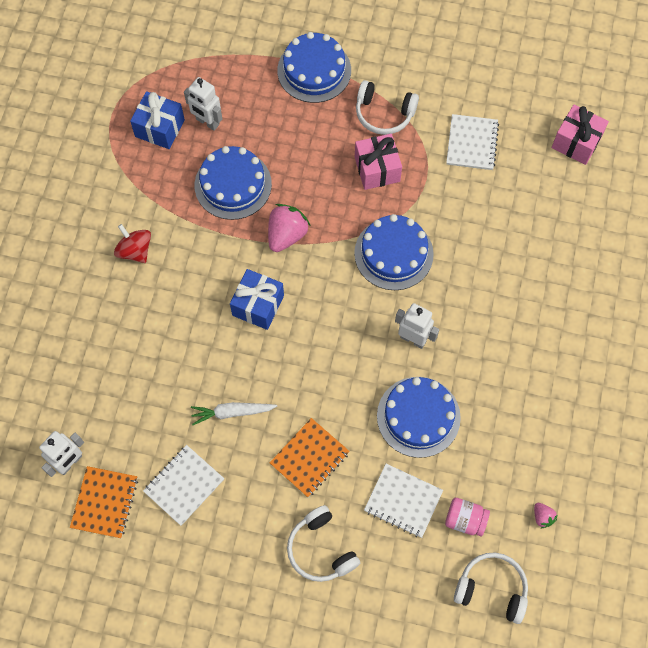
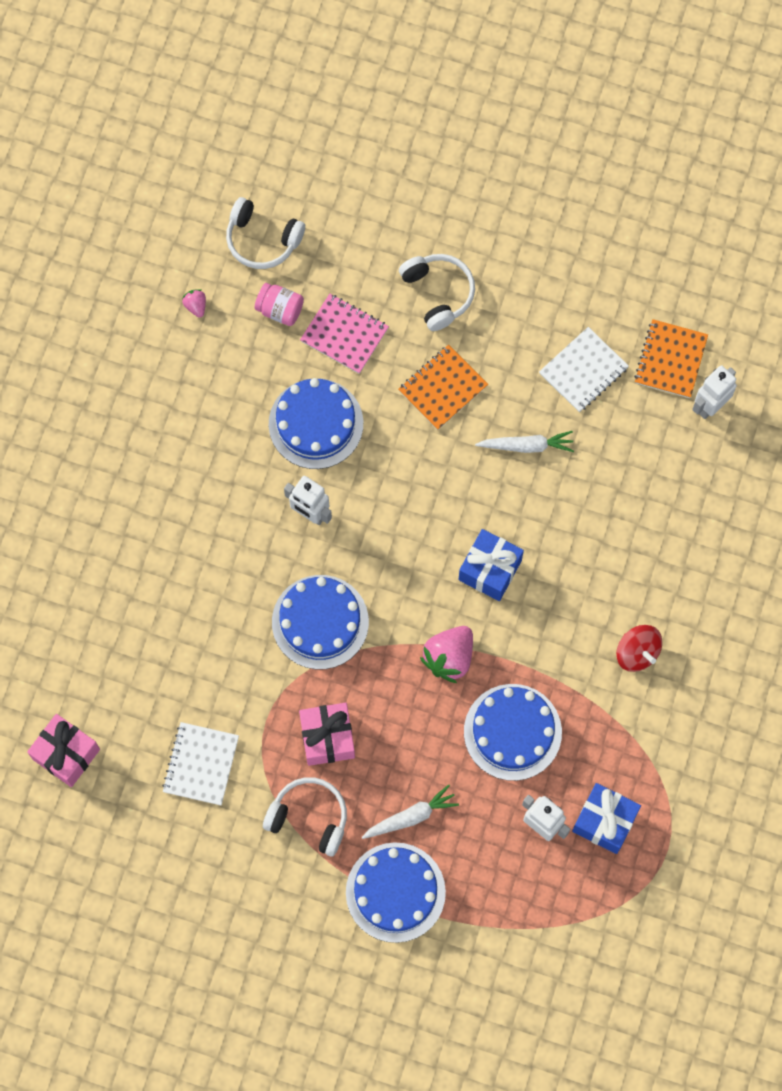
camera: 175 degrees left, 5 degrees up
white notebook [364,464,443,538] -> pink notebook [300,294,389,374]
none -> white carrot [361,784,459,839]

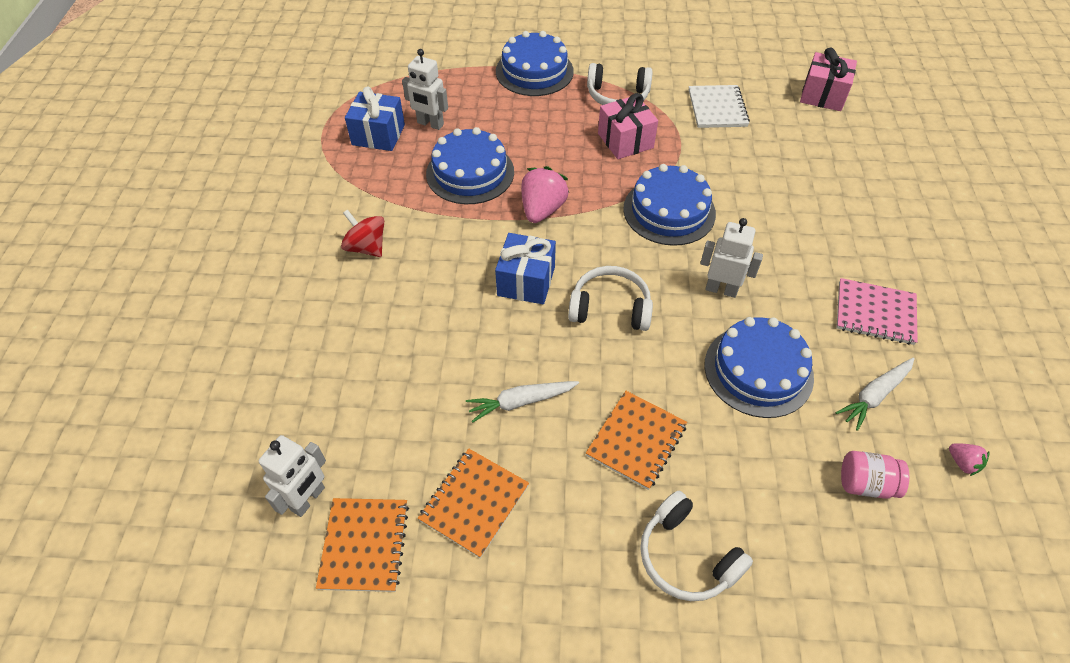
camera: 165 degrees right, 20 degrees down
white headphones [226,197,305,269] -> white headphones moved to [568,266,653,331]
pink notebook [300,294,389,374] -> pink notebook moved to [837,278,918,345]
white carrot [361,784,459,839] -> white carrot moved to [835,357,915,431]
white notebook [539,327,629,412] -> orange notebook [418,449,529,558]

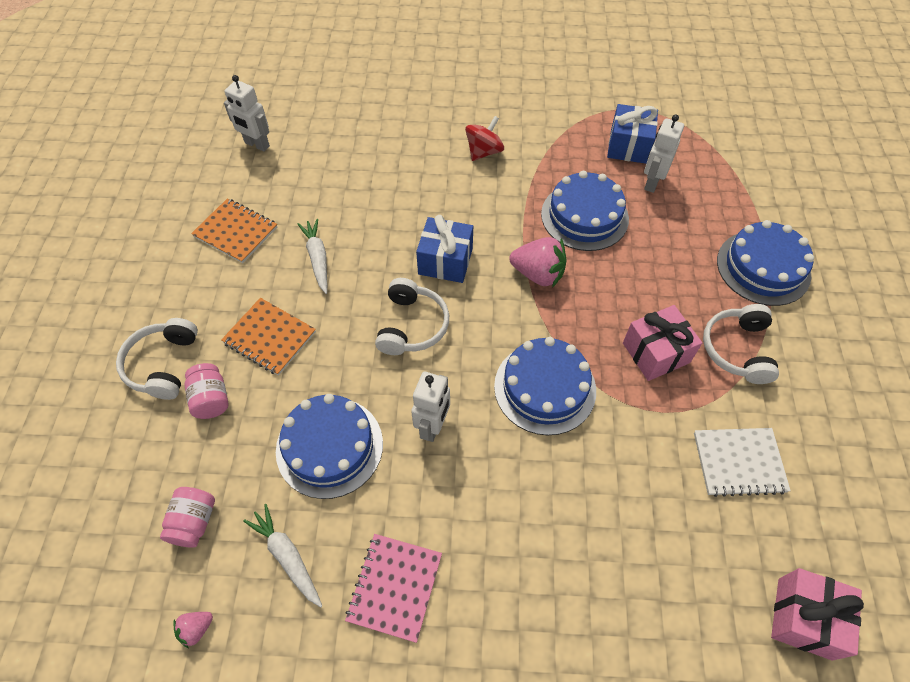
camera: 90 degrees right, 5 degrees up
orange notebook [316,498,409,592] -> none
white headphones [640,491,753,601] -> white headphones turned 45 degrees counterclockwise [116,318,198,400]
none -> pink jar [184,363,229,419]

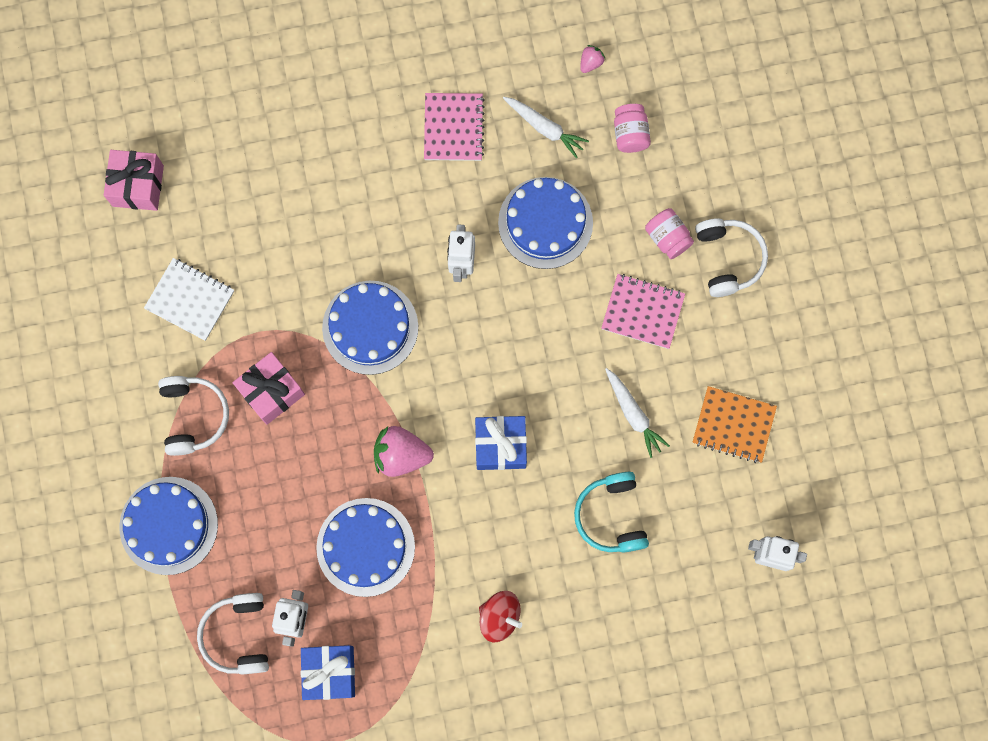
camera: 165 degrees right, 20 degrees up
orange notebook [221,298,316,376] -> pink notebook [601,274,685,349]
white headphones [375,278,449,355] -> white headphones moved to [197,593,269,675]
red spinning top [465,116,504,161] -> red spinning top turned 90 degrees counterclockwise [479,591,522,642]
white notebook [694,428,791,497] -> white notebook turned 45 degrees clockwise [144,258,234,341]
none -> turquoise headphones [574,472,649,553]

